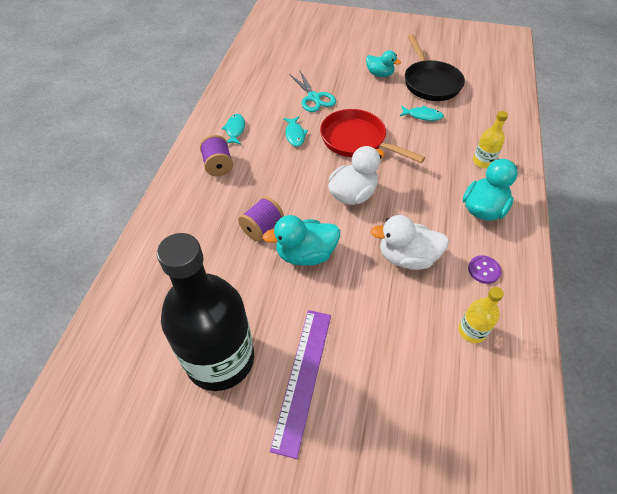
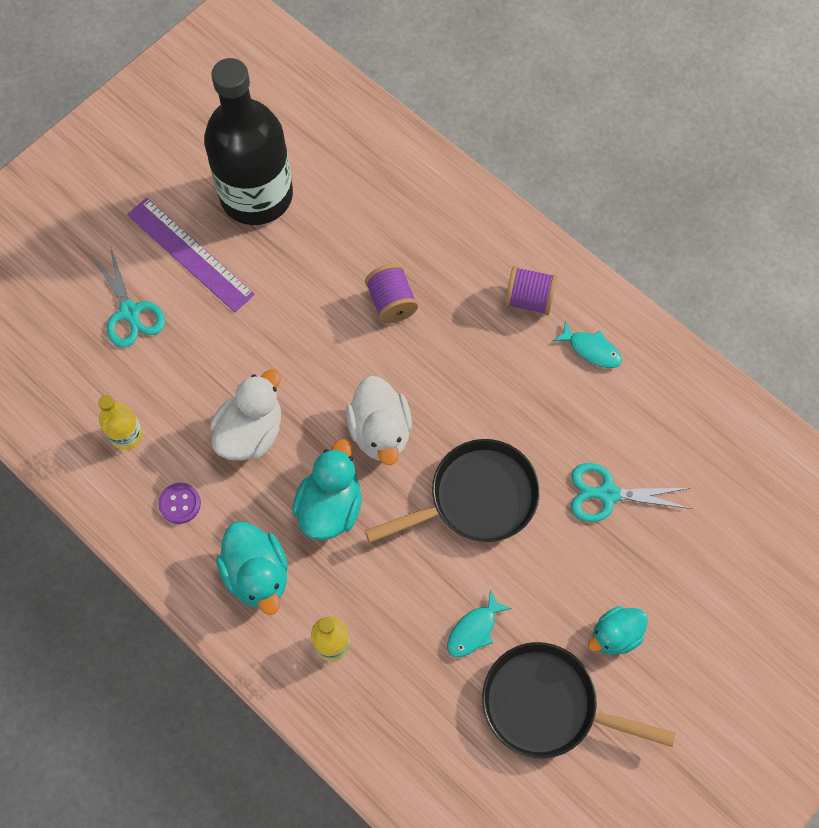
camera: 120 degrees right, 15 degrees up
turquoise duck [263,215,340,266] -> turquoise duck moved to [292,439,362,540]
turquoise fish [283,116,308,147] -> none
red pan [320,109,425,163] -> black pan [365,439,540,543]
none -> turquoise scissors [92,246,165,347]

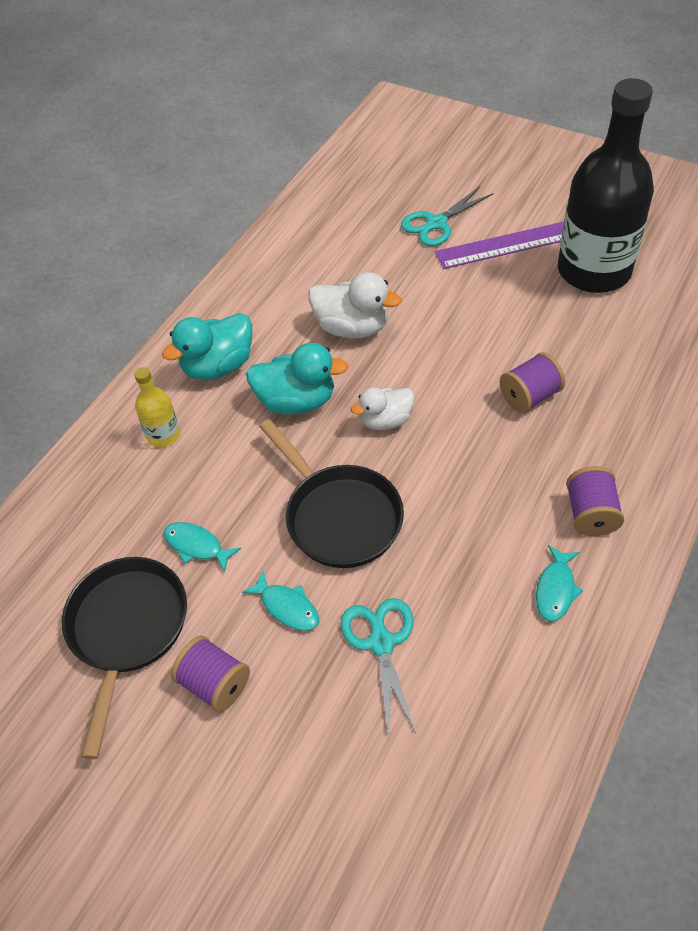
camera: 80 degrees right, 15 degrees down
yellow bottle [98,395,143,450] -> none
purple ruler [127,198,255,312] -> purple ruler turned 45 degrees clockwise [435,222,564,269]
purple button [158,483,201,524] -> none
white duck [346,376,412,465] -> white duck [351,387,415,430], size x0.66
turquoise duck [588,606,648,655] -> purple spool [171,636,250,712]
none -> turquoise fish [242,570,319,631]

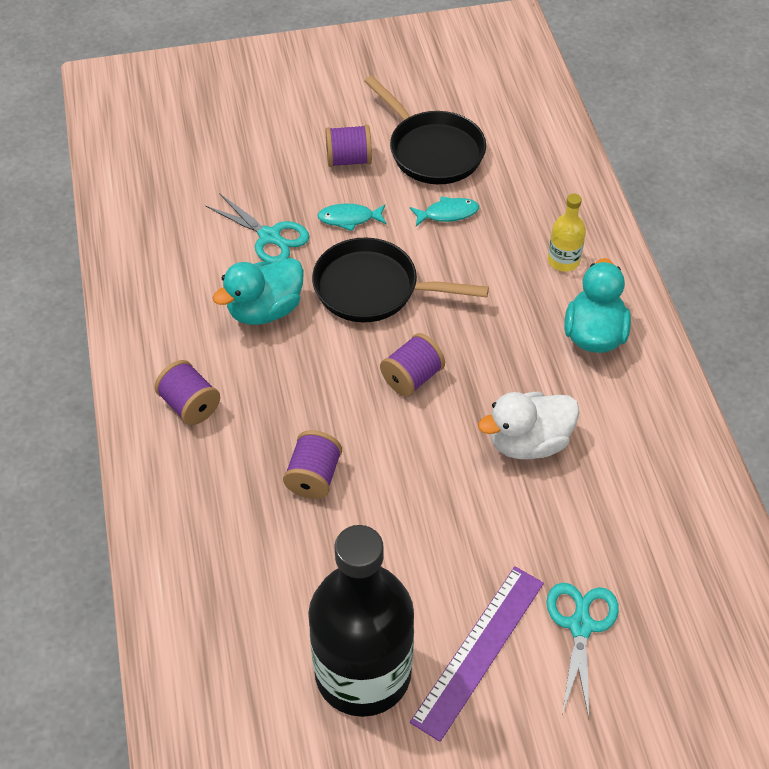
camera: 135 degrees right, 0 degrees up
turquoise duck [246,343,349,414] -> turquoise duck moved to [213,258,304,325]
white duck [351,387,415,430] -> purple spool [380,333,445,397]
turquoise fish [536,545,583,621] -> none

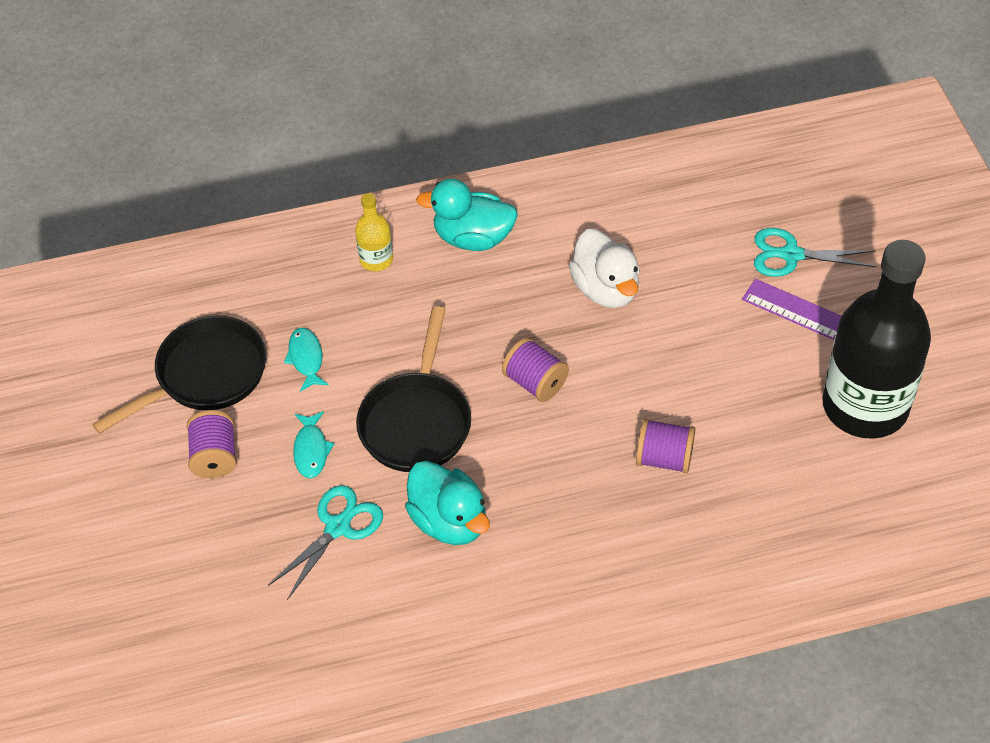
camera: 90 degrees left, 0 degrees up
purple spool [154,360,220,425] -> none

